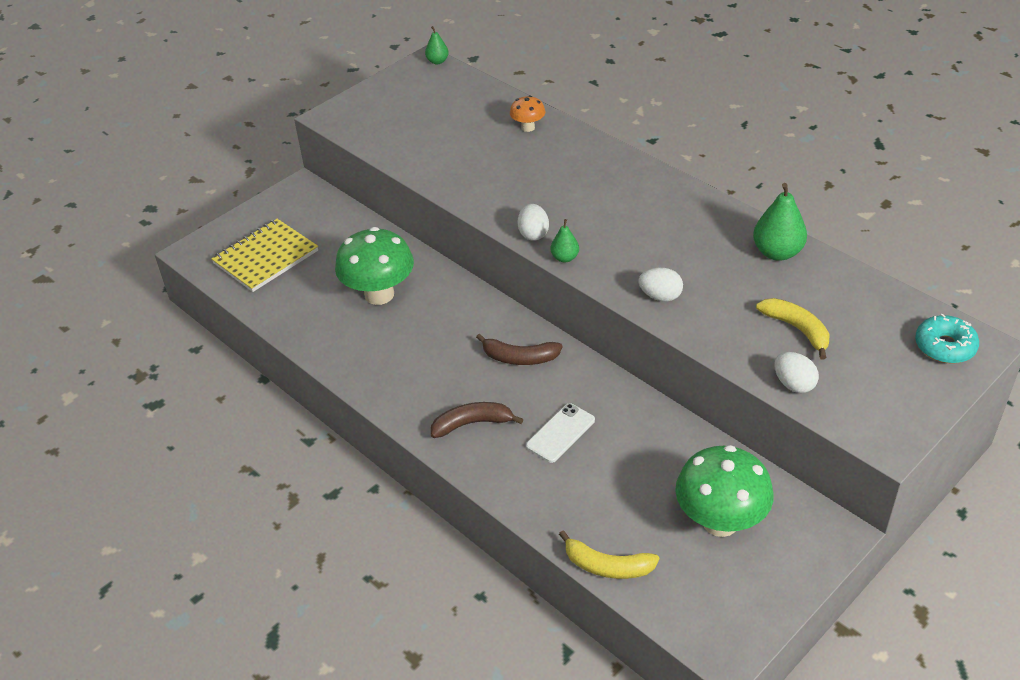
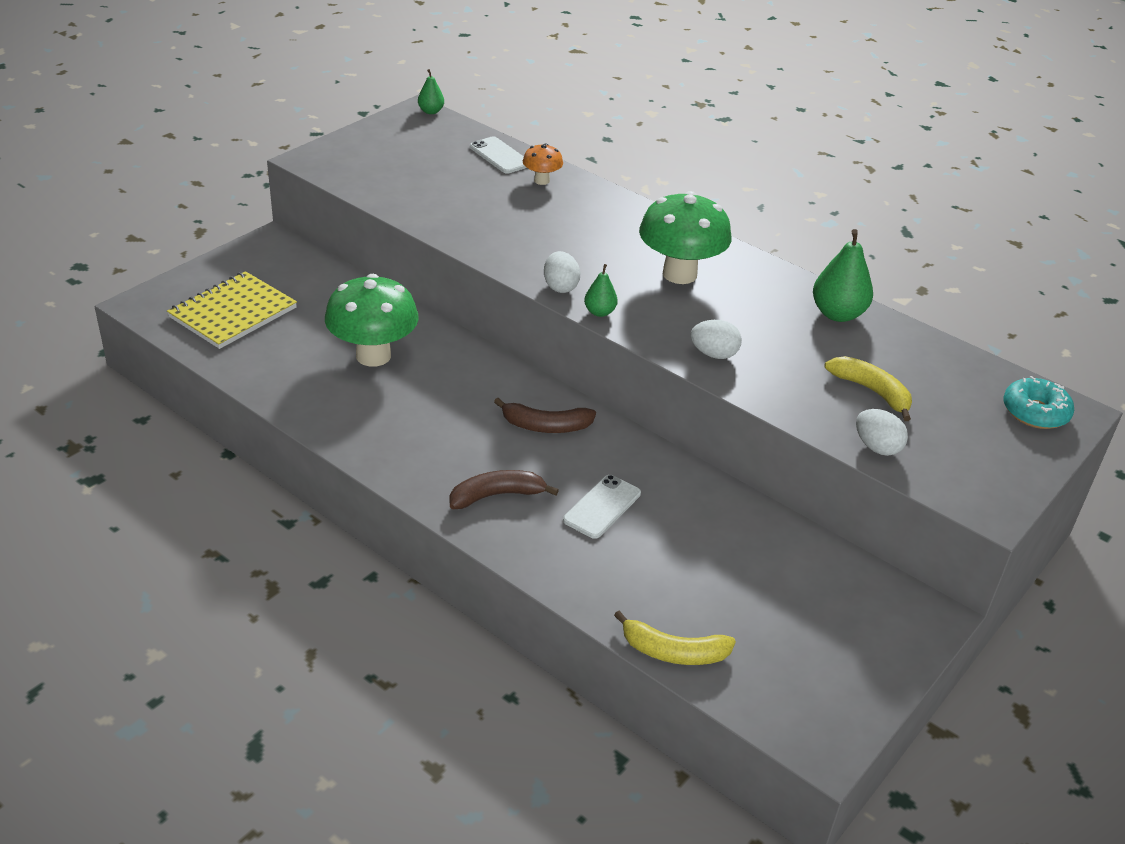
camera: 10 degrees left, 5 degrees down
green mushroom [675,445,774,537] -> green mushroom moved to [639,191,732,284]
none -> white phone [470,136,526,173]

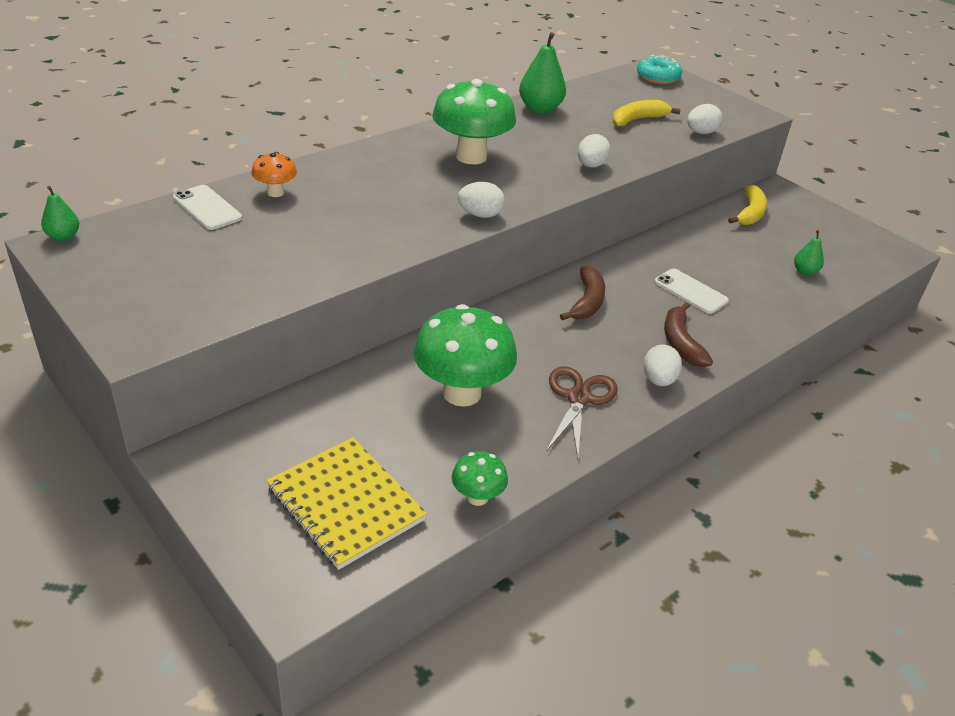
camera: 80 degrees left, 0 degrees up
white phone [470,136,526,173] -> white phone turned 75 degrees clockwise [173,185,242,230]
green pear [584,264,618,317] -> green pear moved to [794,230,824,275]
yellow banana [614,610,736,665] -> yellow banana moved to [728,185,767,225]
none -> green mushroom [452,451,508,506]
none -> brown scissors [546,366,618,458]
none -> white egg [644,344,682,386]

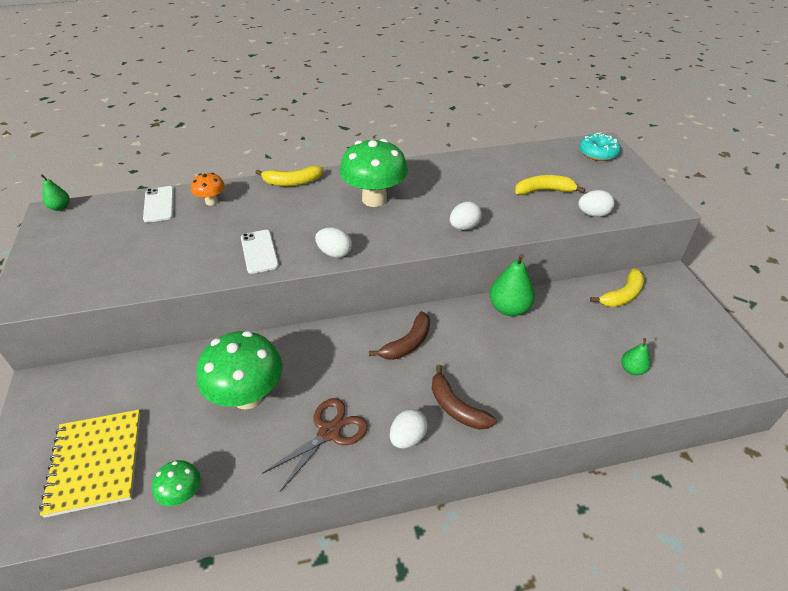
camera: 30 degrees right, 5 degrees up
green pear [519,32,566,114] -> green pear moved to [490,254,535,316]
white phone [654,269,729,314] -> white phone moved to [241,230,279,274]
brown banana [664,302,713,367] -> brown banana turned 60 degrees counterclockwise [432,365,497,430]
none -> yellow banana [255,166,323,186]

